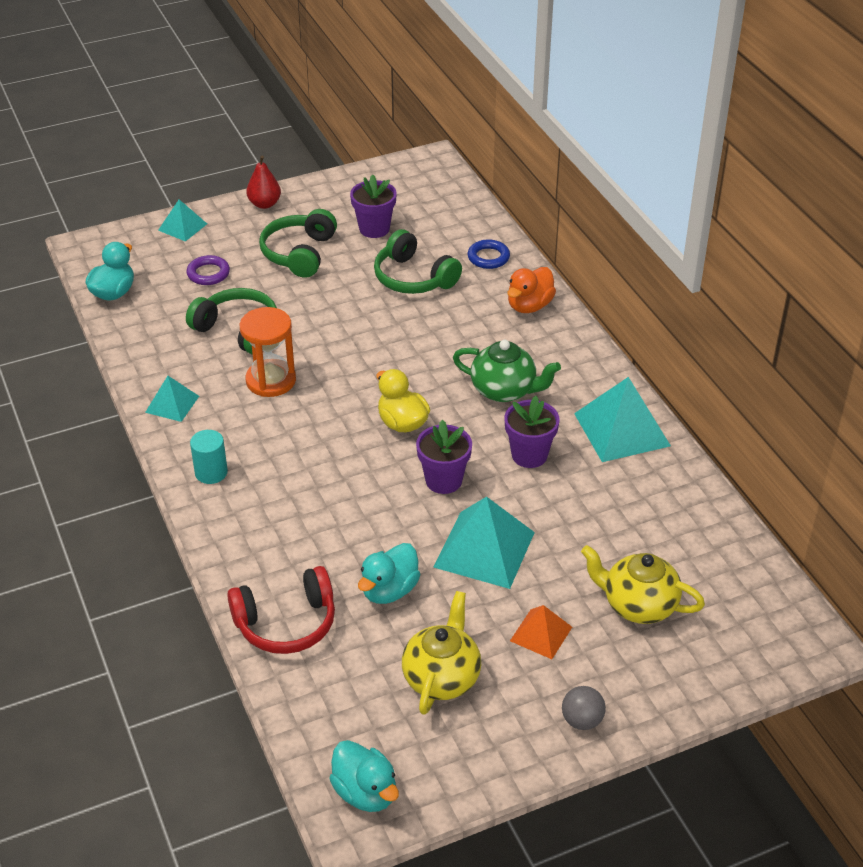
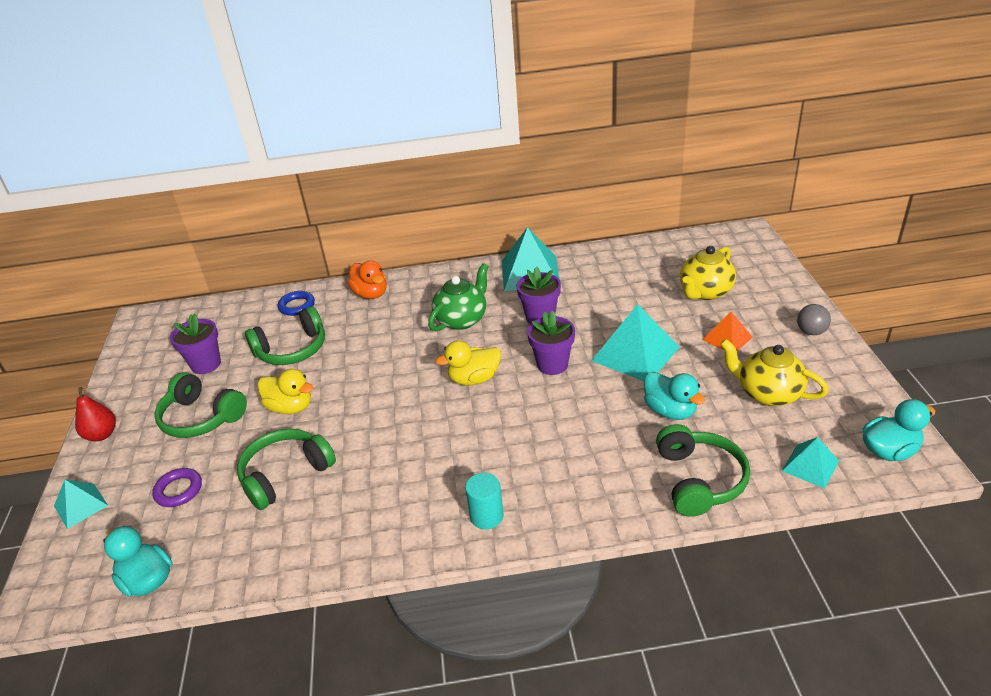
camera: 70 degrees left, 5 degrees down
turquoise pyramid [145,376,199,422] -> turquoise pyramid moved to [782,437,839,488]
red headphones [227,566,335,654] -> green headphones [656,424,750,517]
orange hourglass [240,307,296,397] -> none
none -> yellow duck [258,369,313,414]

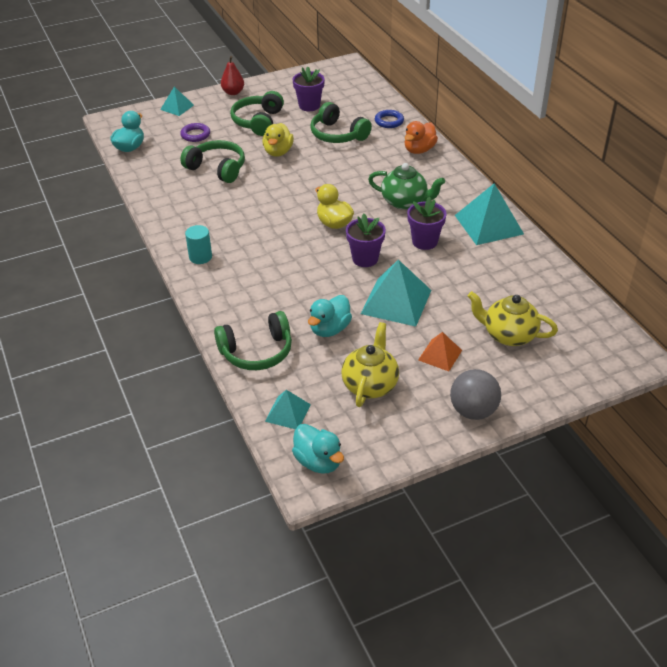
camera: 70 degrees right, 5 degrees up
grey ball [797,304,831,335] -> grey ball [450,369,501,420], size x1.58

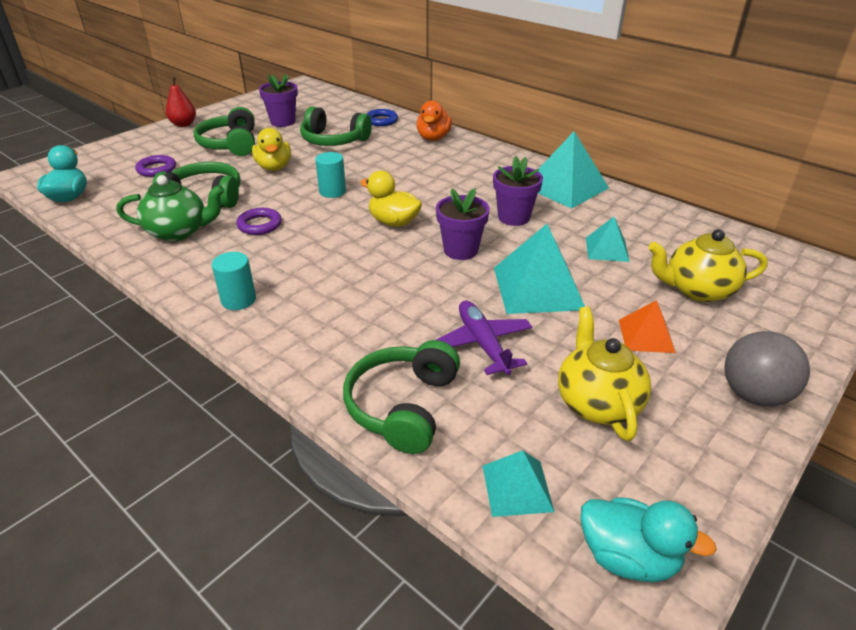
camera: 25 degrees left, 5 degrees down
turquoise pyramid [160,87,194,116] -> turquoise pyramid moved to [586,217,630,262]
green headphones [214,311,292,370] -> green headphones turned 150 degrees clockwise [343,340,460,454]
turquoise duck [308,295,352,337] -> purple plane [436,300,532,375]
green teapot [368,163,445,209] -> green teapot moved to [117,175,225,241]
none -> purple ring [236,208,282,235]
none -> turquoise cylinder [315,152,346,198]

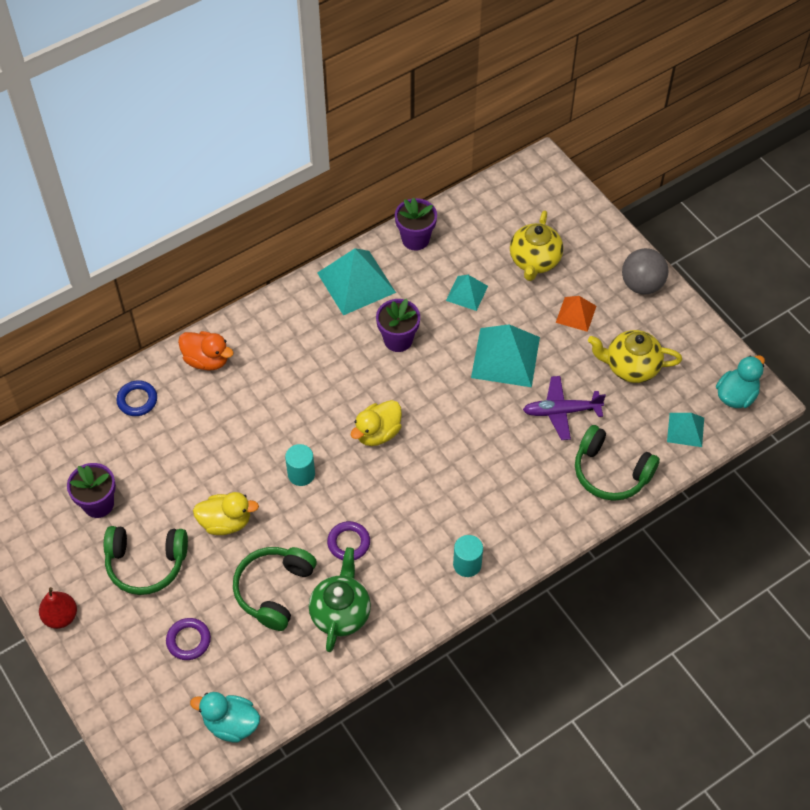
camera: 75 degrees left, 20 degrees up
green headphones [300,106,372,146] -> none
purple flower pot [436,189,490,260] -> purple flower pot moved to [395,198,437,250]

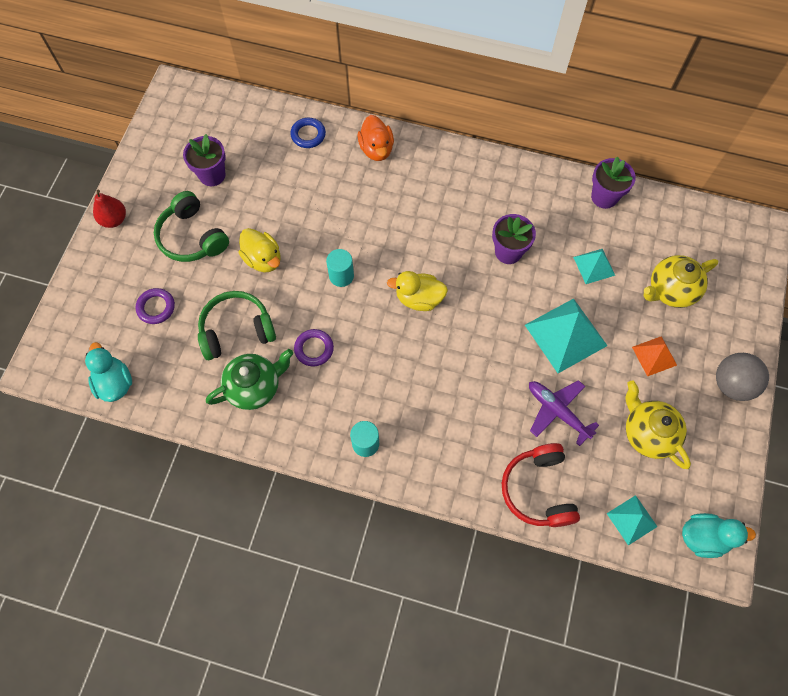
camera: 50 degrees right, 10 degrees up
turquoise pyramid [317,248,396,315] -> none
green headphones [575,425,660,501] -> red headphones [502,443,580,527]

